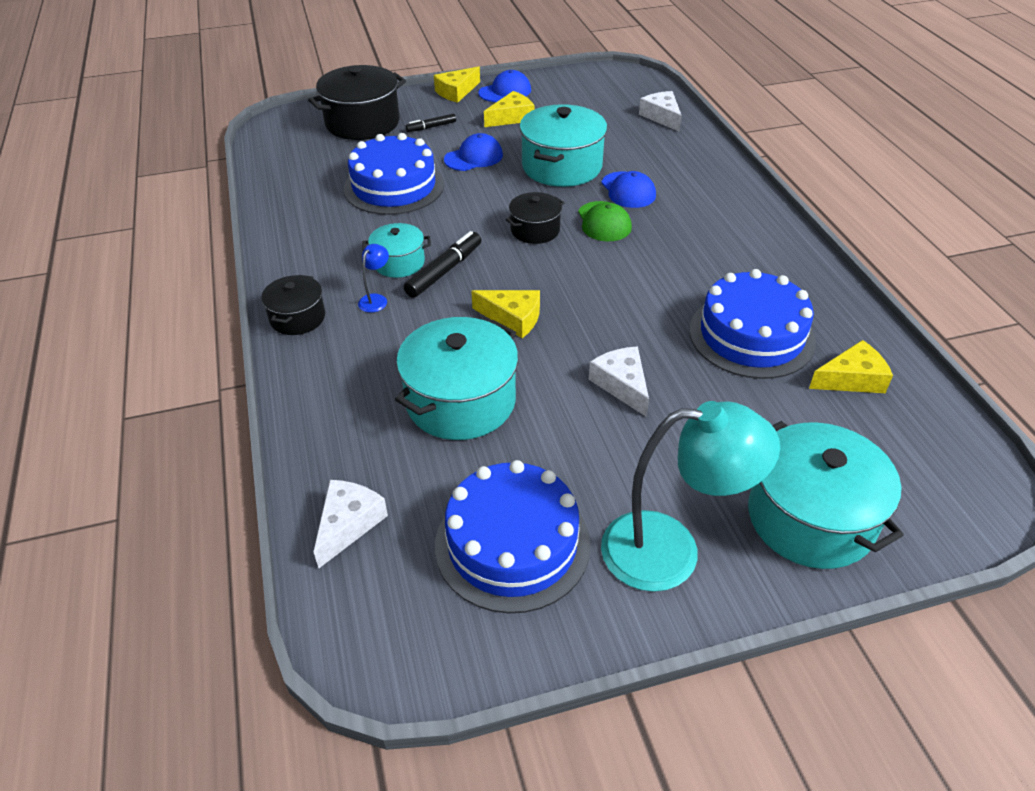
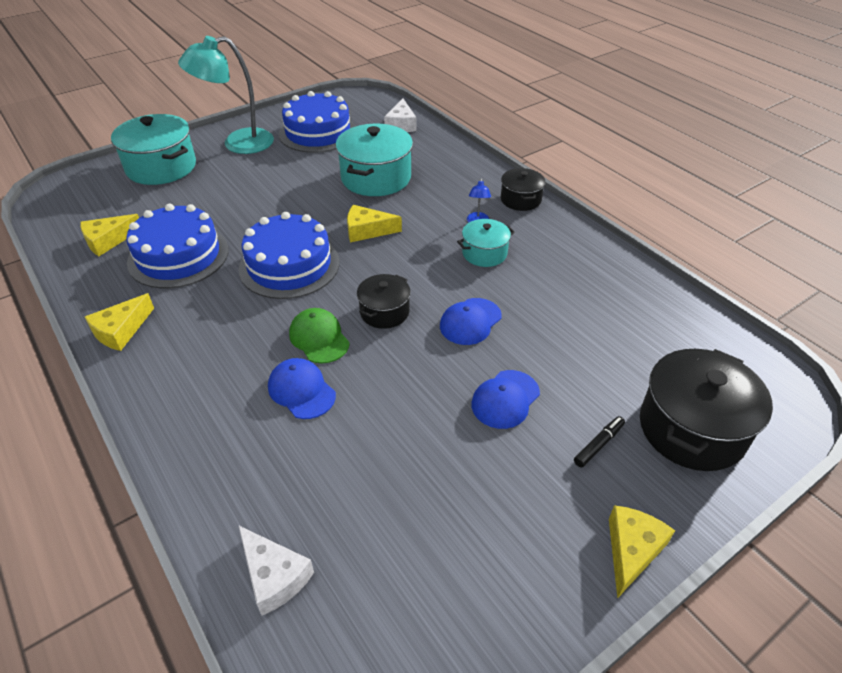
camera: 160 degrees right, 0 degrees up
blue cake [344,133,444,215] -> blue cake moved to [239,212,340,299]
black marker [404,231,481,298] -> none
blue cap [478,70,531,102] -> blue cap moved to [440,298,502,345]
yellow cheese [484,91,535,127] -> yellow cheese moved to [85,293,154,351]
turquoise pot [519,104,607,187] -> none
white cheese [589,347,649,417] -> none

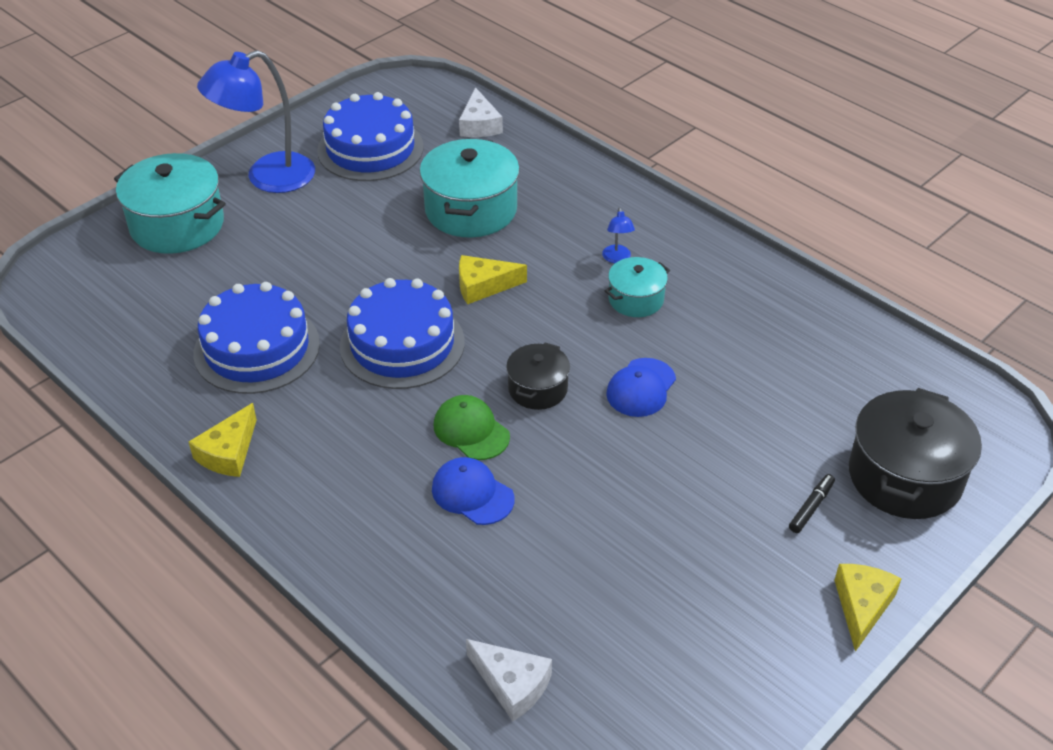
camera: 10 degrees left, 0 degrees up
yellow cheese [80,214,139,256] -> none
turquoise lamp [178,36,274,154] -> blue lamp [197,50,315,193]
blue cap [471,370,540,429] -> none
black pot [501,168,546,211] -> none

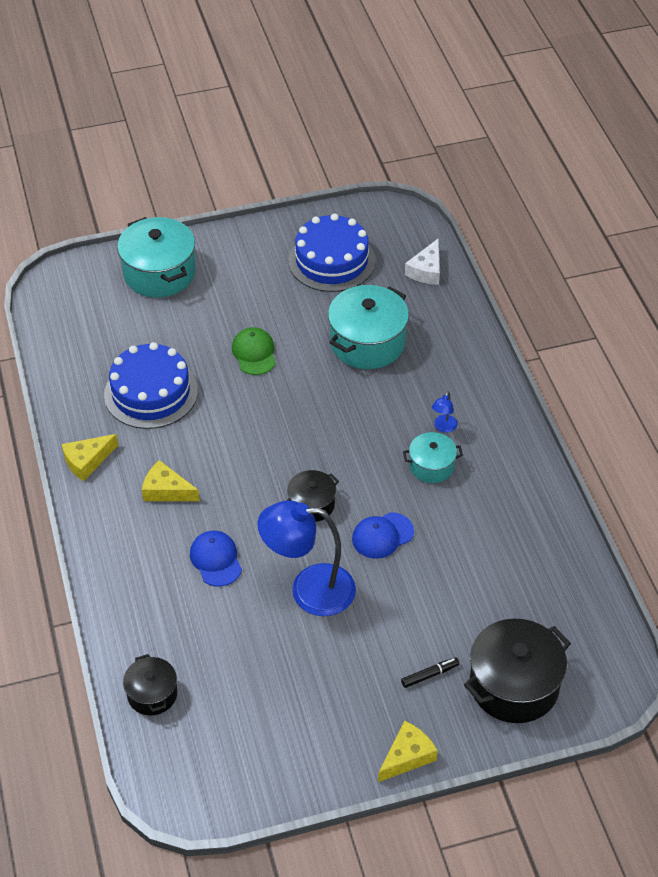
camera: 30 degrees right, 5 degrees up
blue lamp [197,50,315,193] -> blue lamp moved to [258,500,356,616]
blue cake [340,278,465,389] -> none
green cap [434,395,510,460] -> green cap moved to [232,327,276,375]
yellow cheese [459,255,527,304] -> yellow cheese moved to [142,460,200,501]
white cheese [466,639,552,721] -> black pot [123,654,177,716]

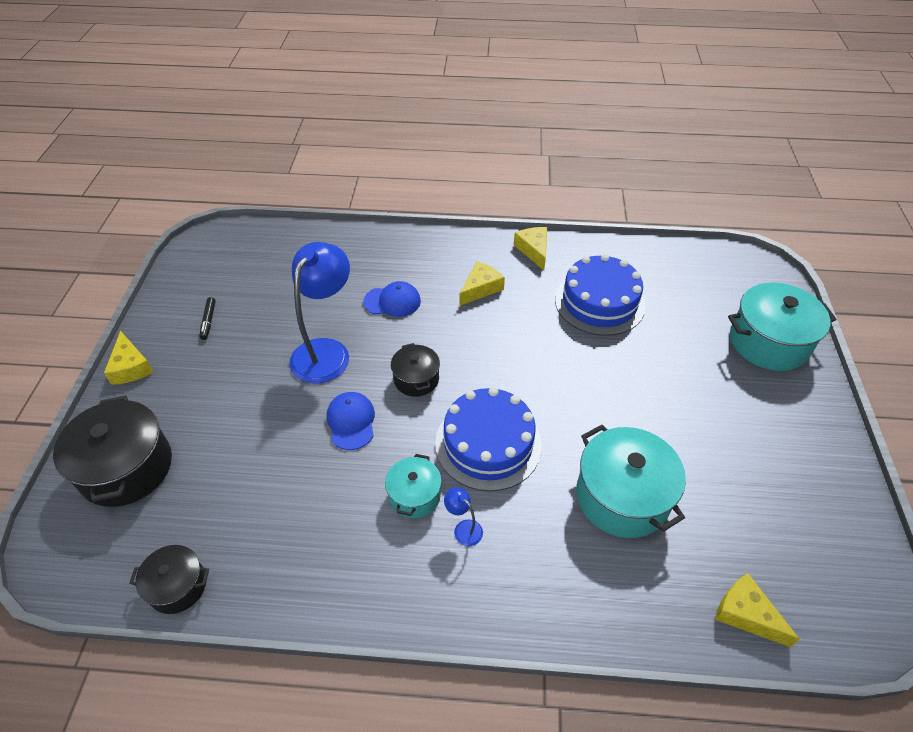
camera: 110 degrees right, 0 degrees up
black pot [123,654,177,716] -> black pot moved to [129,545,209,614]
green cap [232,327,276,375] -> none
blue cake [288,214,376,292] -> blue cake moved to [435,387,542,491]
black marker [401,657,459,688] -> black marker moved to [199,297,216,340]
white cheese [405,238,440,285] -> yellow cheese [715,573,800,647]

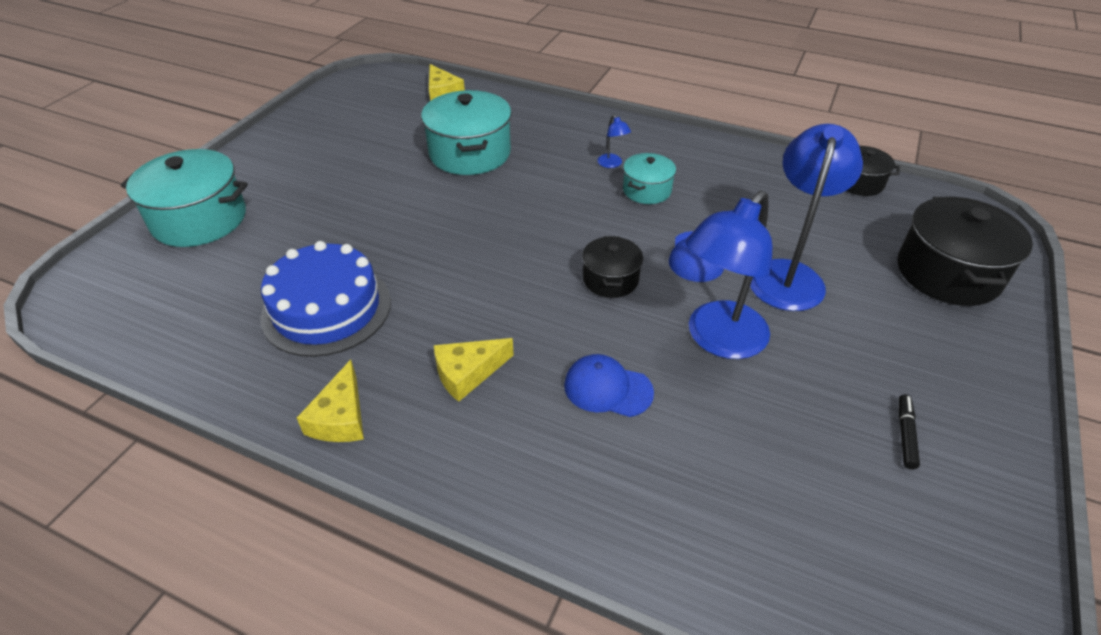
camera: 160 degrees left, 5 degrees down
yellow cheese [104,331,153,385] -> none
blue cake [435,387,542,491] -> none
none -> blue lamp [750,124,863,311]

